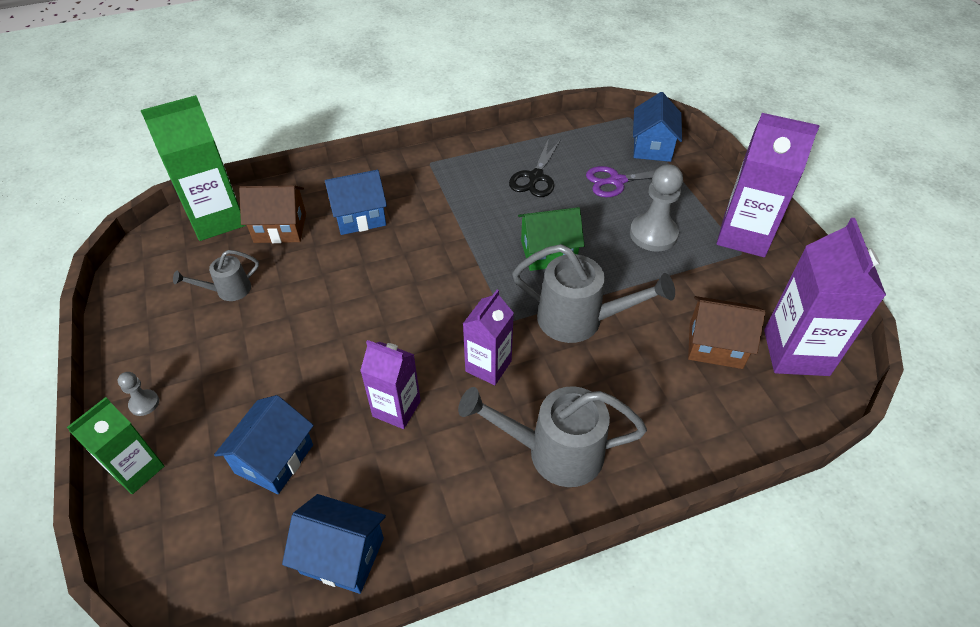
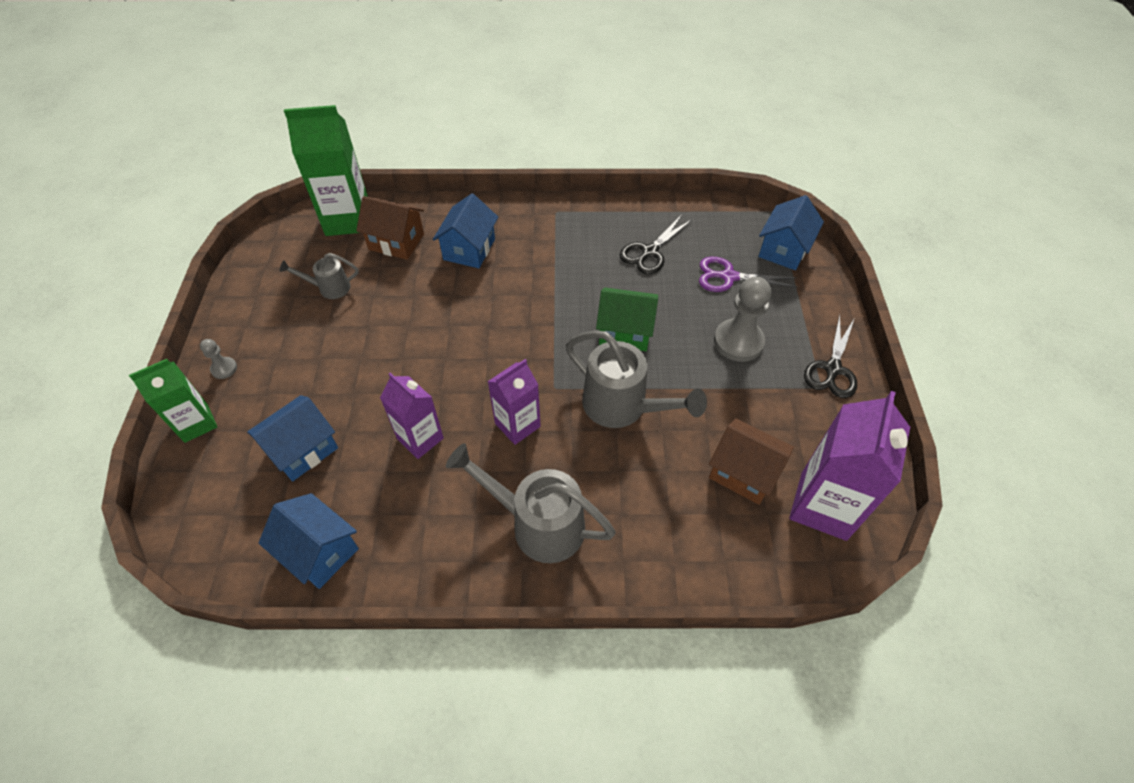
camera: 20 degrees right, 5 degrees up
blue house [325,170,387,235] -> blue house turned 75 degrees counterclockwise [433,193,498,268]
purple carton [717,113,820,257] -> black scissors [804,315,857,398]

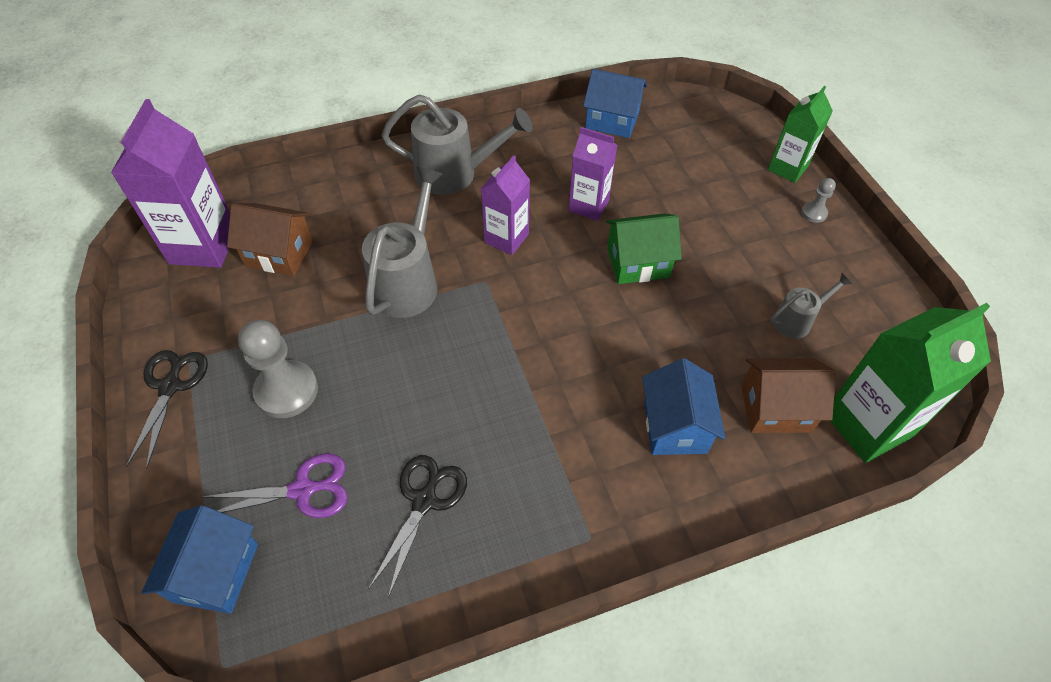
camera: 160 degrees right, 0 degrees up
blue house [247,395,338,481] -> none
grey watering can [566,330,707,428] -> grey watering can turned 90 degrees clockwise [362,167,443,318]
green house [596,288,658,351] -> green house moved to [606,214,682,284]

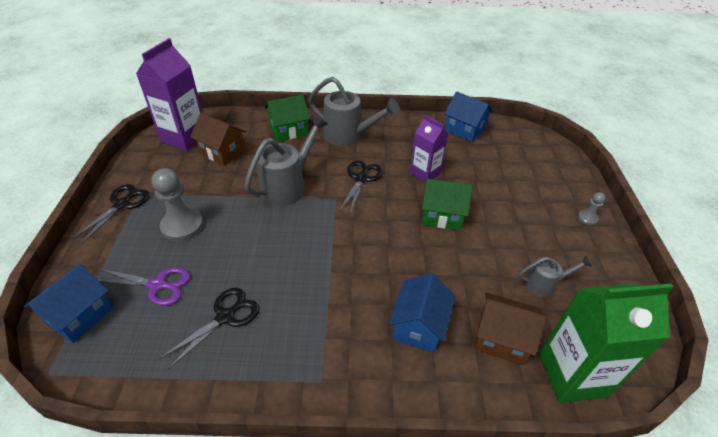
camera: 20 degrees right, 10 degrees down
purple carton [481,155,530,255] -> black scissors [340,161,383,215]
green carton [768,86,833,183] -> none
none -> green house [264,94,310,142]

